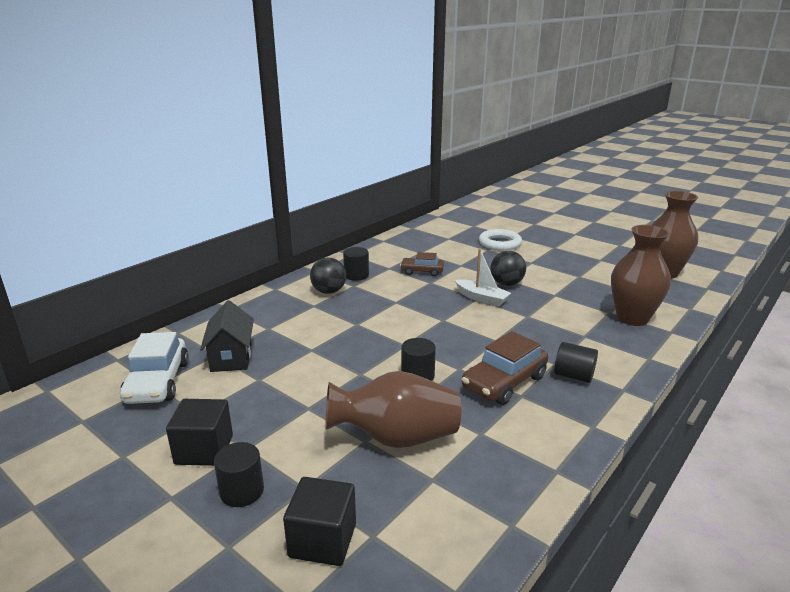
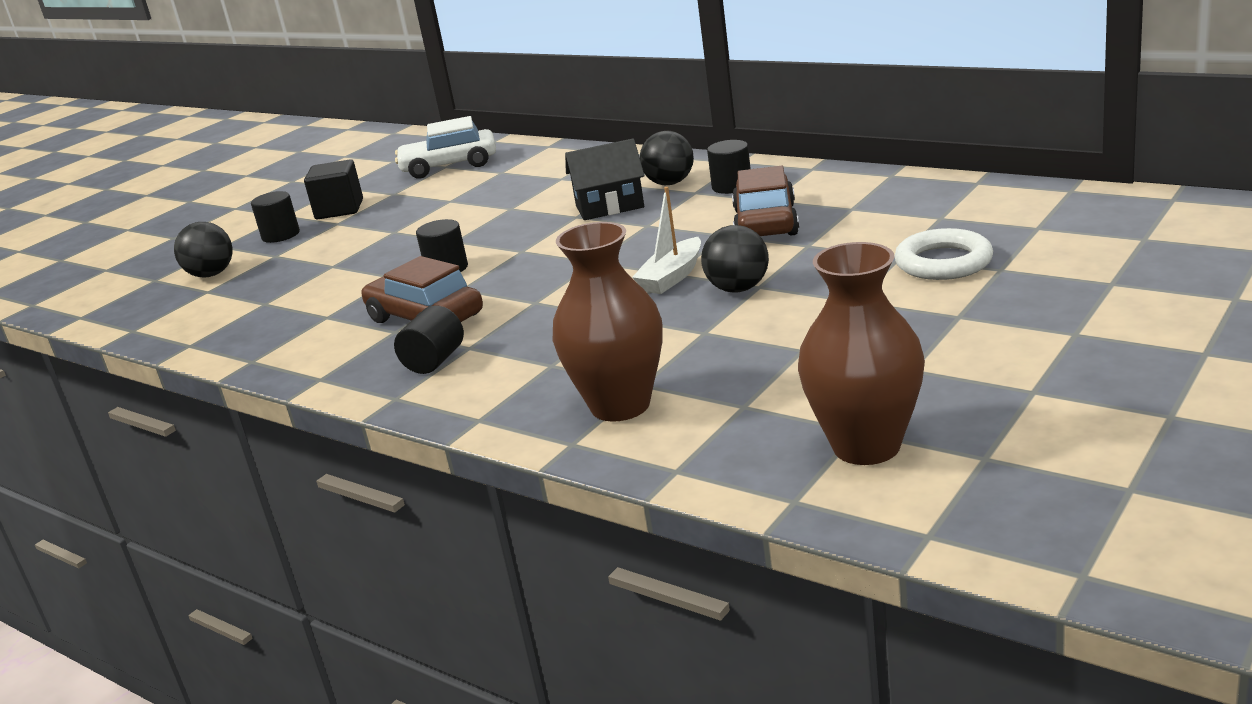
camera: 90 degrees right, 0 degrees up
black house [200,300,254,372] -> black house moved to [565,139,644,220]
black cube [283,477,356,566] -> black ball [174,222,233,277]
brown vase [325,371,461,448] -> none
brown car [400,252,444,276] -> brown car [732,166,799,236], size x1.63

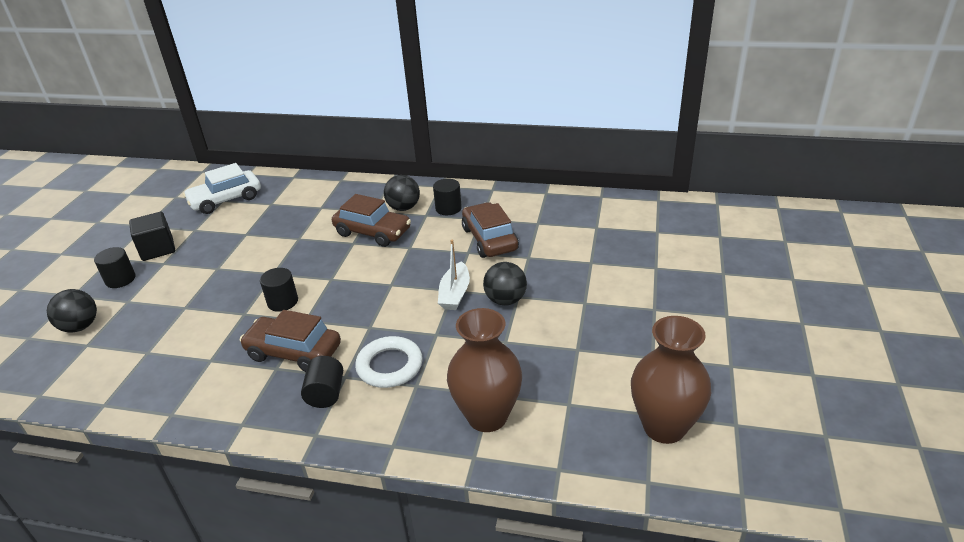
camera: 25 degrees left, 10 degrees up
black house [565,139,644,220] -> brown car [332,194,411,247]
white ring [894,228,993,280] -> white ring moved to [355,336,423,388]

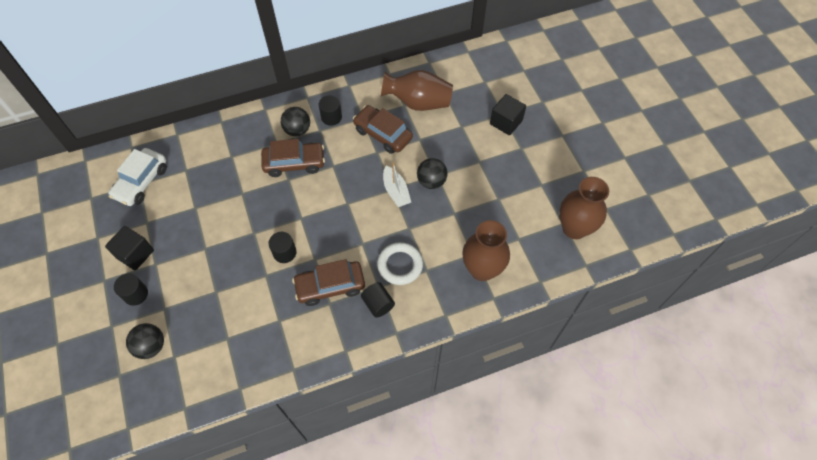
camera: 35 degrees left, 25 degrees up
none -> brown vase [381,70,453,111]
none -> black cube [490,94,526,135]

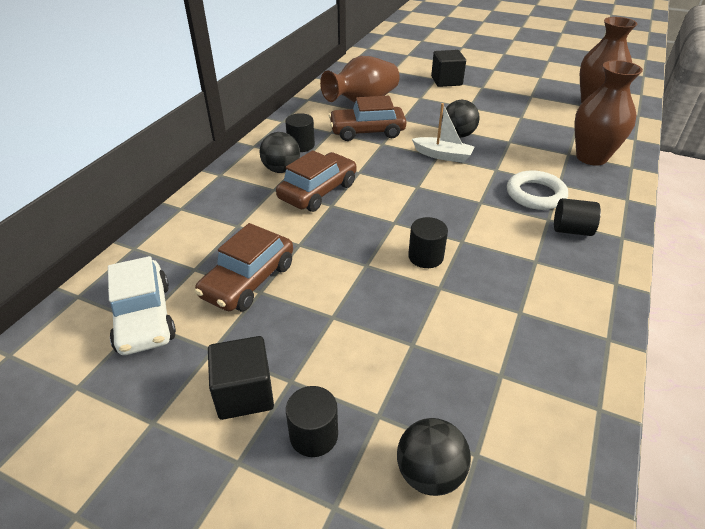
camera: 45 degrees left, 20 degrees down
brown car [292,259,365,306] -> brown car moved to [195,223,293,311]

